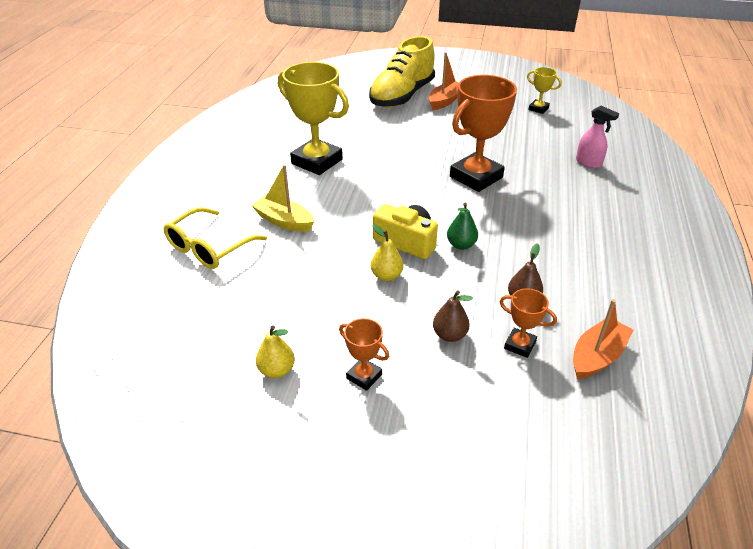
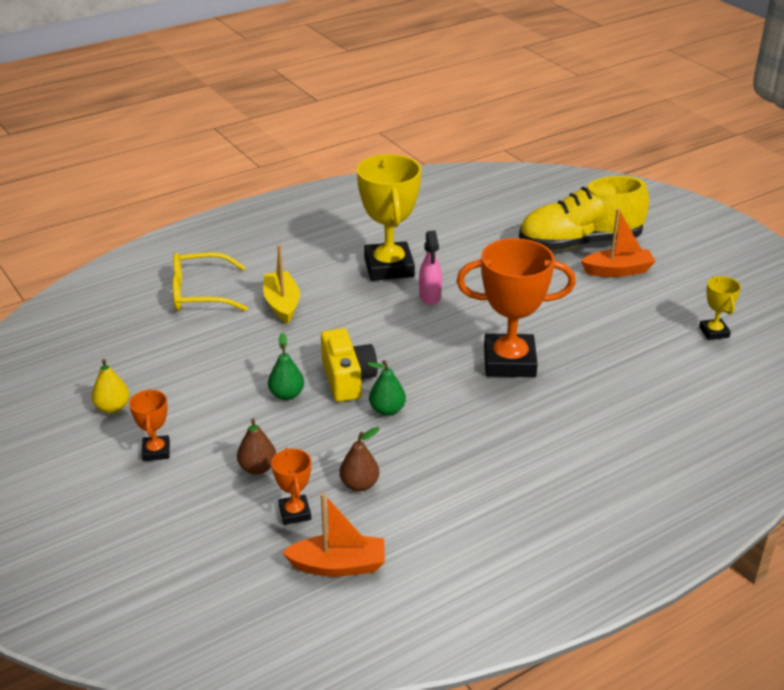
camera: 45 degrees right, 5 degrees down
yellow pear [371,224,404,281] -> green pear [268,333,304,400]
pink spray bottle [576,106,619,168] -> pink spray bottle moved to [419,230,442,305]

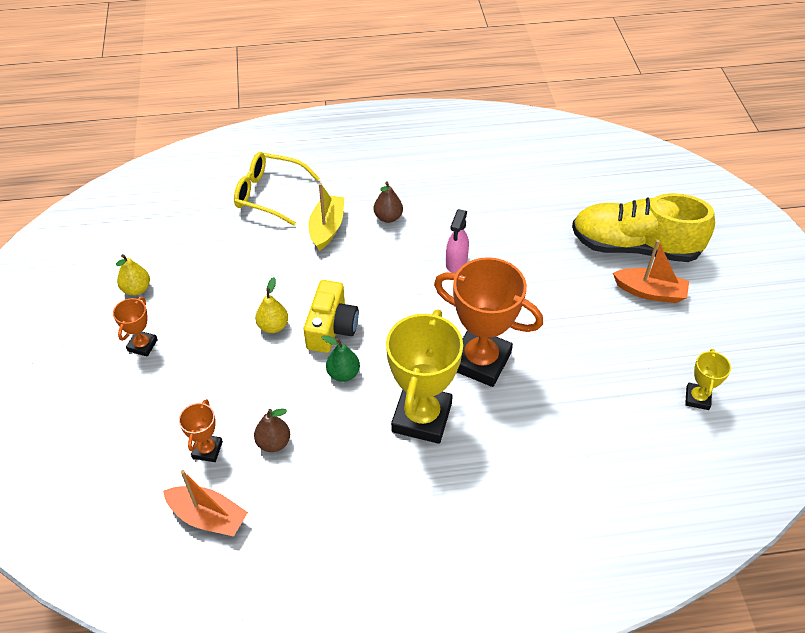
camera: 25 degrees right, 15 degrees up
brown pear [237,418,276,475] -> brown pear moved to [374,181,403,223]
green pear [268,333,304,400] -> yellow pear [255,277,288,333]
yellow trophy [357,154,421,281] -> yellow trophy moved to [386,310,463,444]

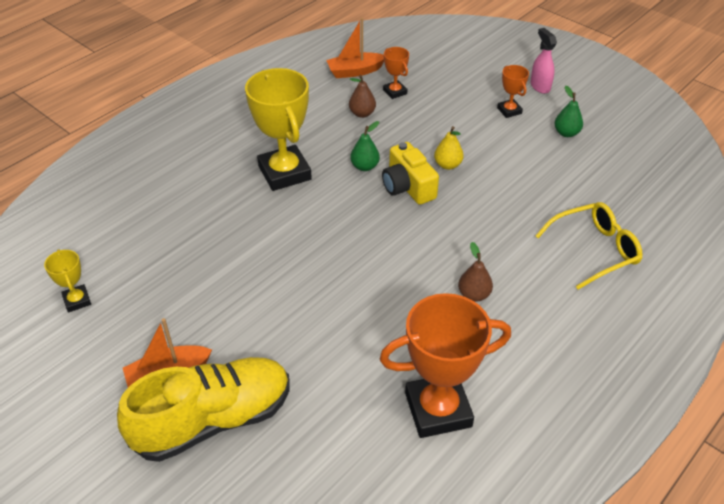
camera: 140 degrees right, 5 degrees down
yellow pear [116,254,150,295] -> green pear [554,86,583,137]
yellow boat [308,183,344,251] -> none
orange trophy [434,257,543,387] -> orange trophy moved to [380,293,511,438]
pink spray bottle [446,209,469,273] -> pink spray bottle moved to [530,28,557,94]

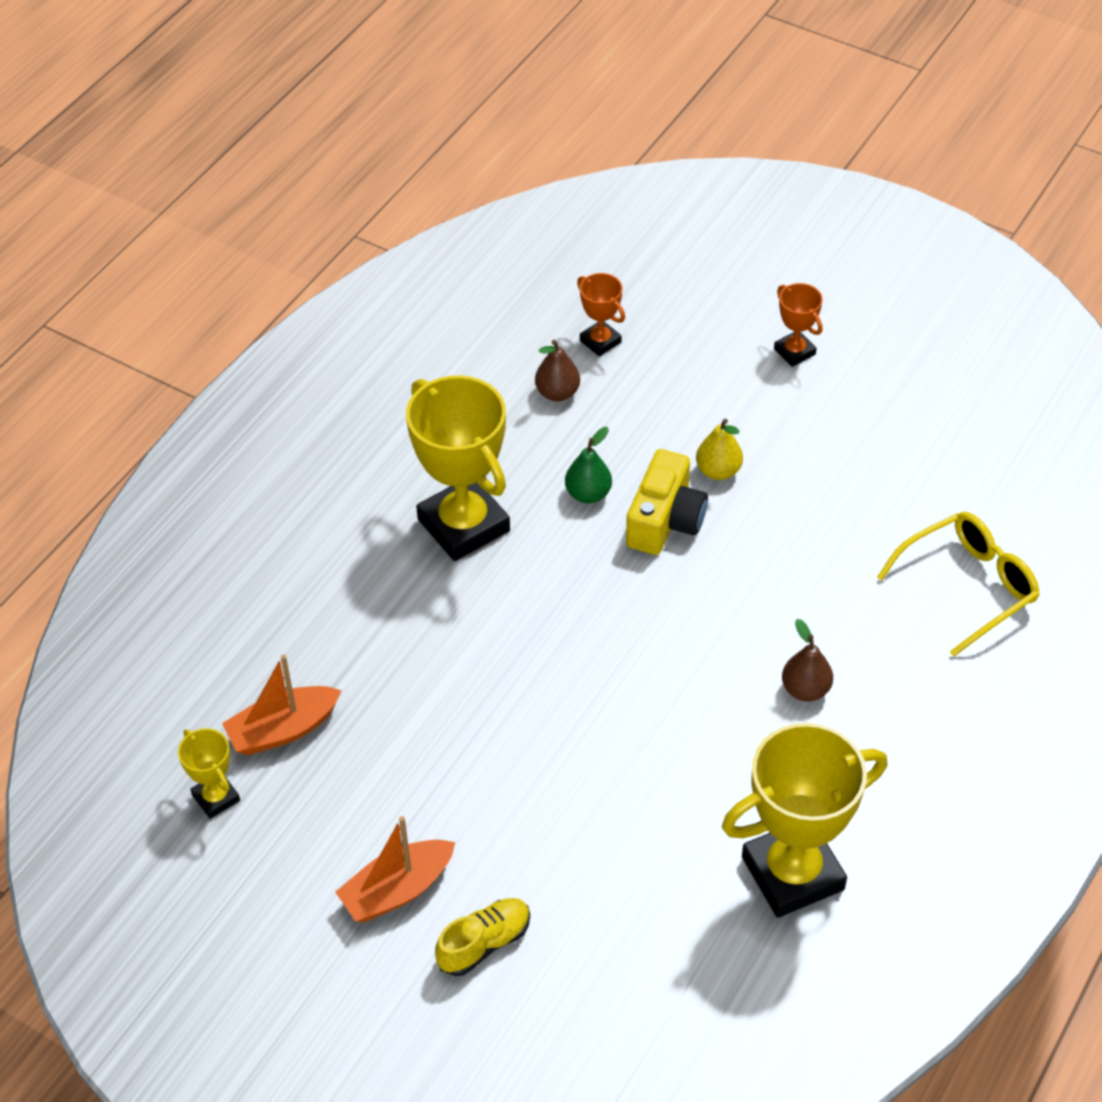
camera: 10 degrees left, 5 degrees up
yellow shoe [117,357,289,462] -> yellow shoe [435,898,530,976], size x0.46
orange boat [326,18,384,78] -> orange boat moved to [222,654,342,755]
orange trophy [380,293,511,438] -> yellow trophy [722,723,887,918]
yellow camera [382,142,439,205] -> yellow camera turned 120 degrees counterclockwise [626,449,708,555]
pink spray bottle [530,28,557,94] -> none
green pear [554,86,583,137] -> none

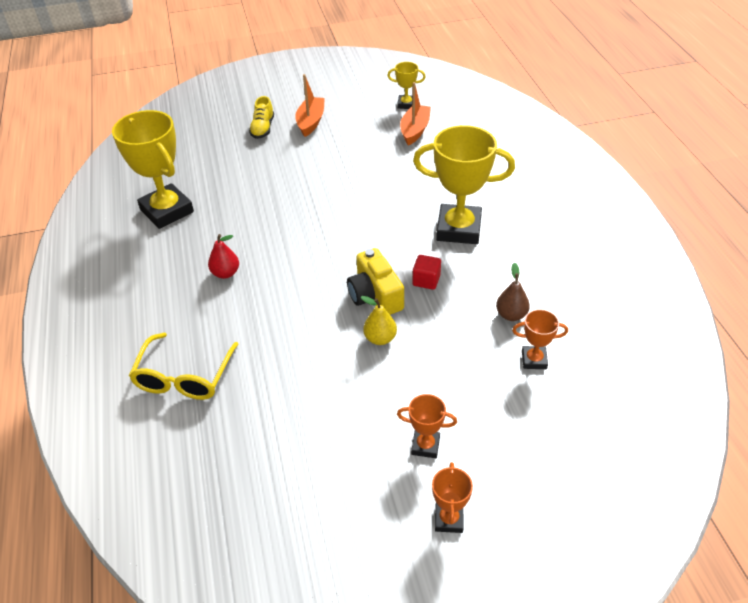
camera: 135 degrees right, 5 degrees down
green pear [565,427,612,503] -> red cube [413,255,441,290]
yellow trophy [722,723,887,918] -> yellow trophy turned 60 degrees counterclockwise [112,110,194,229]
brown pear [782,619,833,702] -> red pear [208,234,239,279]
none -> orange trophy [432,462,473,533]

